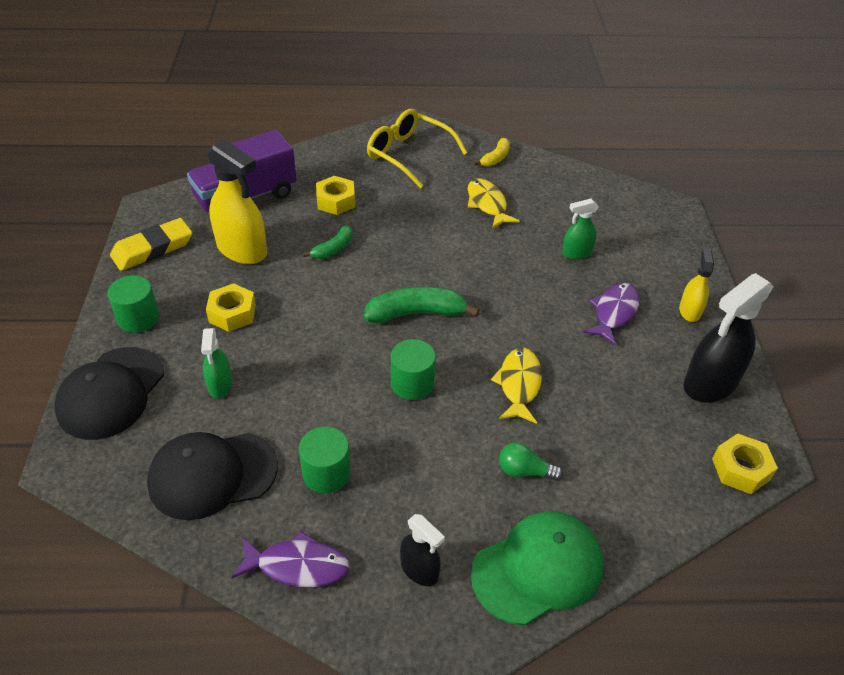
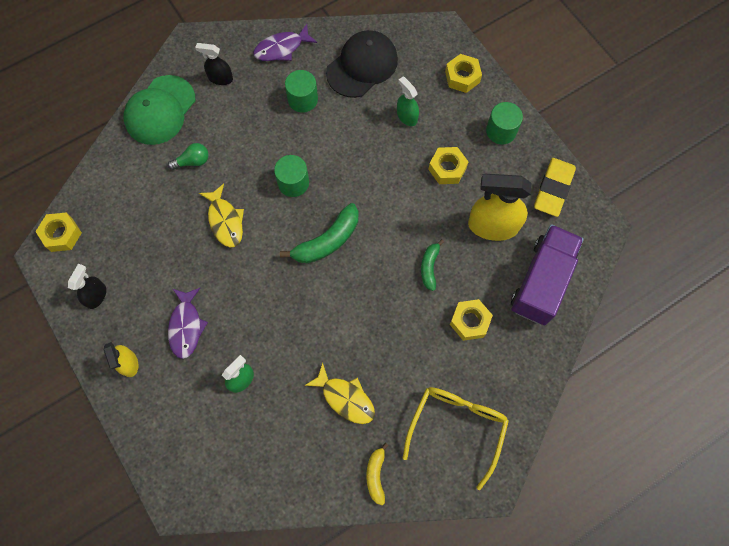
camera: 150 degrees right, 25 degrees up
black cap [55,347,164,440] -> yellow nut [445,54,482,93]
yellow glasses [367,109,467,189] -> yellow glasses turned 75 degrees counterclockwise [403,387,509,490]
black spray bottle [684,273,773,403] -> black spray bottle [68,264,106,309], size x0.54

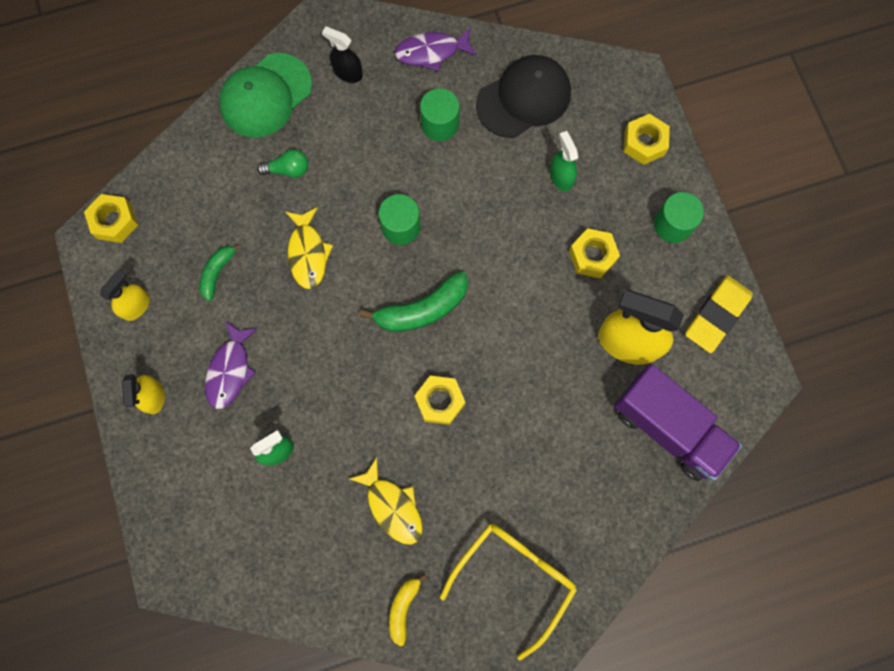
camera: 15 degrees right, 5 degrees up
black spray bottle [68,264,106,309] -> yellow spray bottle [100,269,150,321]
green banana [421,239,444,291] -> green banana moved to [200,244,242,301]
yellow nut [450,299,493,341] -> yellow nut moved to [415,376,465,425]
purple truck [511,225,584,325] -> purple truck turned 90 degrees clockwise [614,364,742,481]

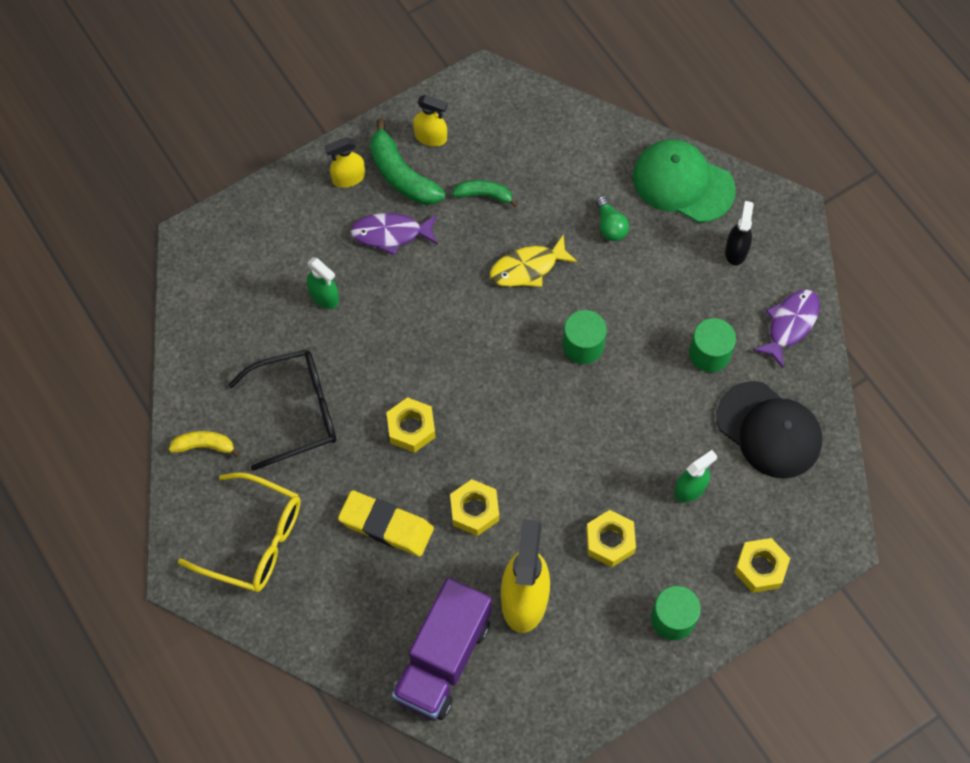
camera: 75 degrees right, 10 degrees down
yellow nut [84,194,138,243] -> yellow nut moved to [450,479,499,536]
yellow fish [349,457,423,545] -> black glasses [228,349,336,471]
green banana [360,271,468,332] -> green banana moved to [370,119,446,205]
purple fish [395,27,477,71] -> purple fish turned 60 degrees clockwise [753,289,819,368]
yellow eraser [685,275,753,353] -> yellow eraser moved to [338,490,434,556]

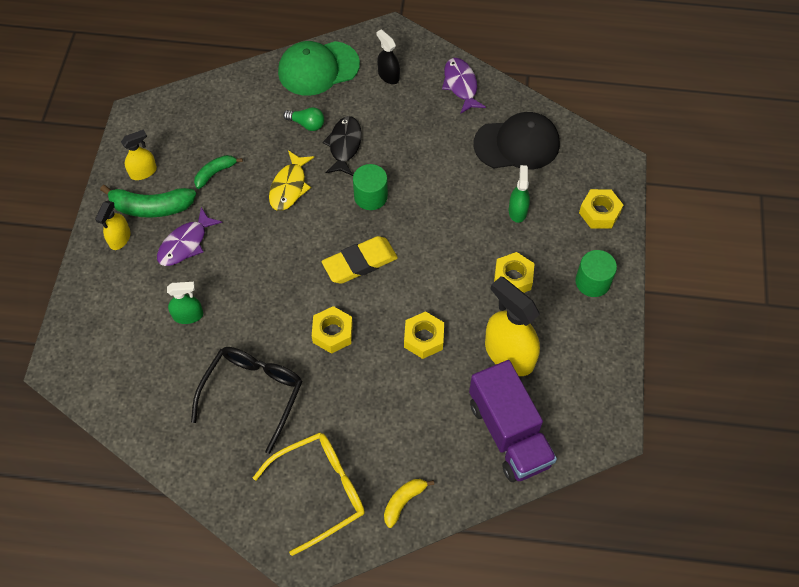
camera: 50 degrees left, 5 degrees down
yellow banana [169,431,240,457] -> yellow banana moved to [384,479,434,528]
yellow eraser [338,490,434,556] -> yellow eraser moved to [322,236,398,284]
green cylinder [689,318,736,372] -> none
none -> black fish [323,116,362,176]

